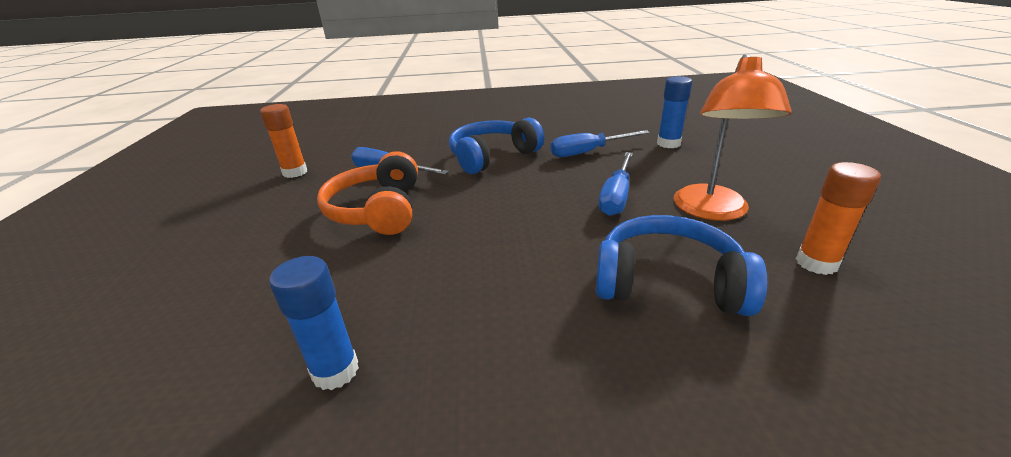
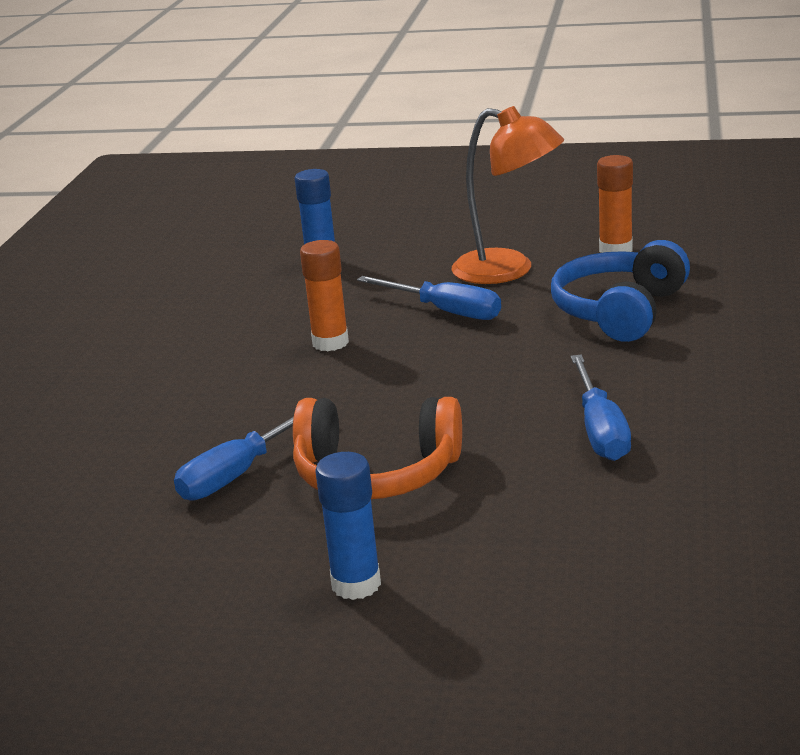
camera: 75 degrees left, 5 degrees down
orange glue stick [260,104,307,178] -> orange glue stick moved to [300,240,349,351]
blue glue stick [269,256,359,390] -> blue glue stick moved to [315,452,381,600]
blue headphones [449,117,544,174] -> none
blue screwdriver [550,130,650,157] -> blue screwdriver moved to [571,355,631,461]

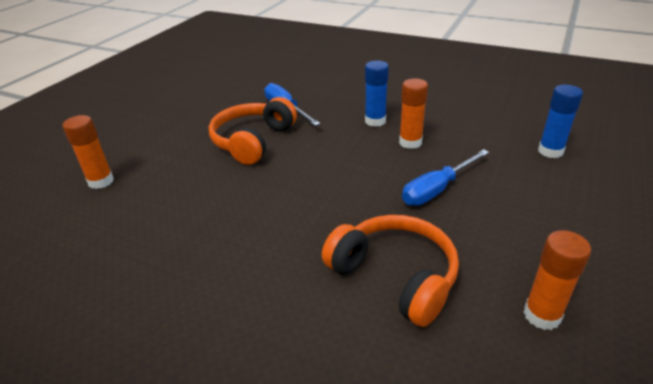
camera: 105 degrees right, 10 degrees up
blue glue stick [315,452,381,600] -> blue glue stick moved to [365,61,389,127]
orange lamp [451,106,564,284] -> none
blue headphones [551,240,690,342] -> orange headphones [322,215,459,327]
blue screwdriver [571,355,631,461] -> none
none -> orange glue stick [63,115,114,189]

